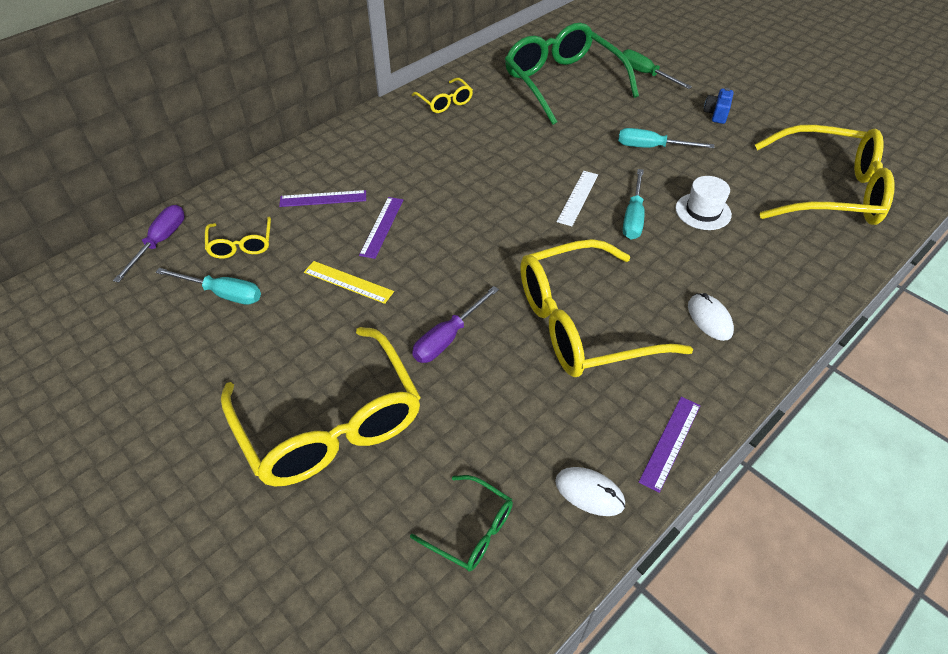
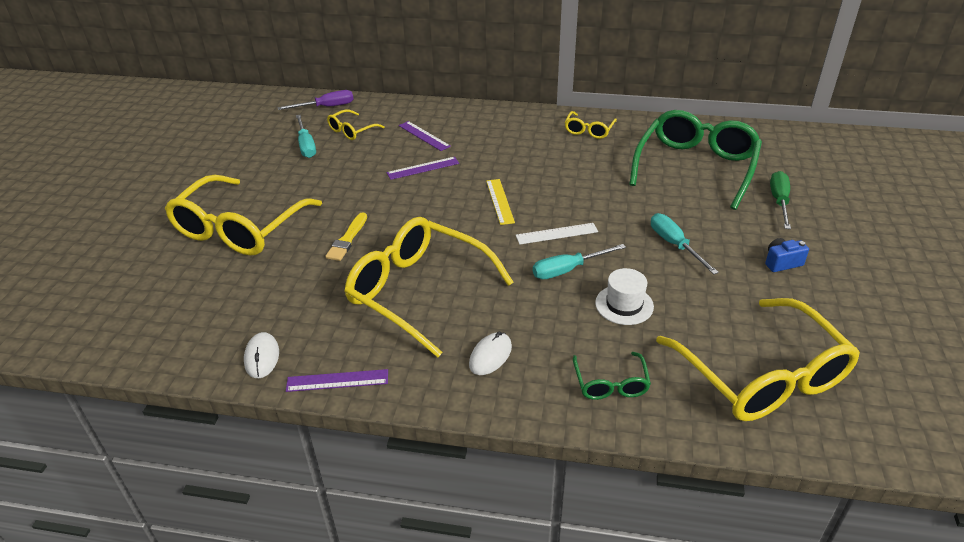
camera: 55 degrees right, 10 degrees down
yellow ruler [304,261,394,304] -> yellow ruler moved to [486,179,515,225]
green glasses [410,475,513,572] -> green glasses moved to [573,352,651,400]
purple screwdriver [412,286,499,363] -> yellow brush [325,212,367,261]

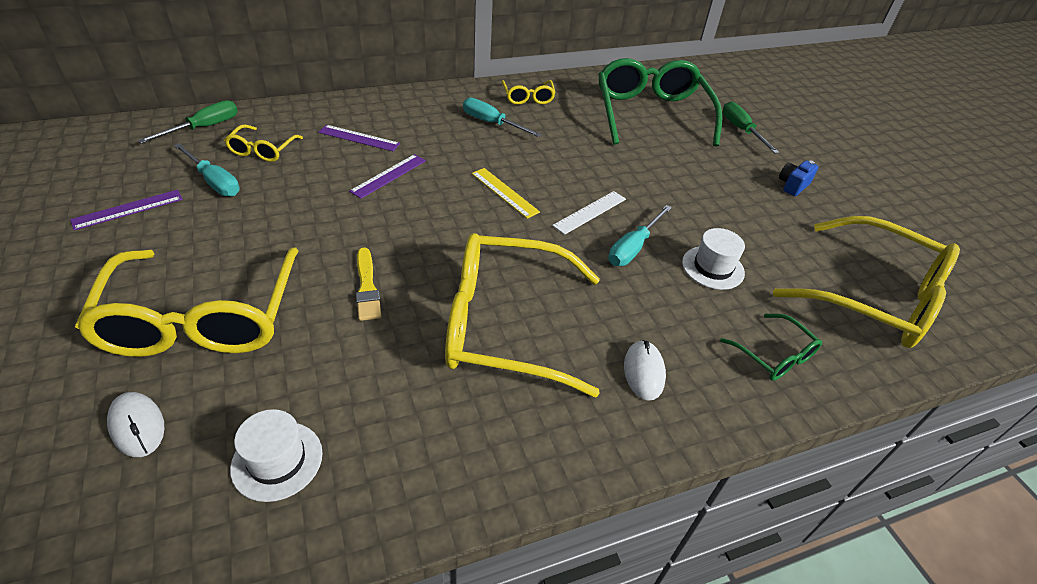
camera: 35 degrees left, 5 degrees up
white mouse [244,332,279,378] -> white mouse moved to [107,392,164,457]
purple screwdriver [277,90,354,110] -> green screwdriver [138,100,238,143]
purple ruler [286,369,388,392] -> purple ruler moved to [70,190,183,231]
turquoise screwdriver [651,213,719,274] -> turquoise screwdriver moved to [463,98,542,137]
none -> white hat [230,409,323,502]

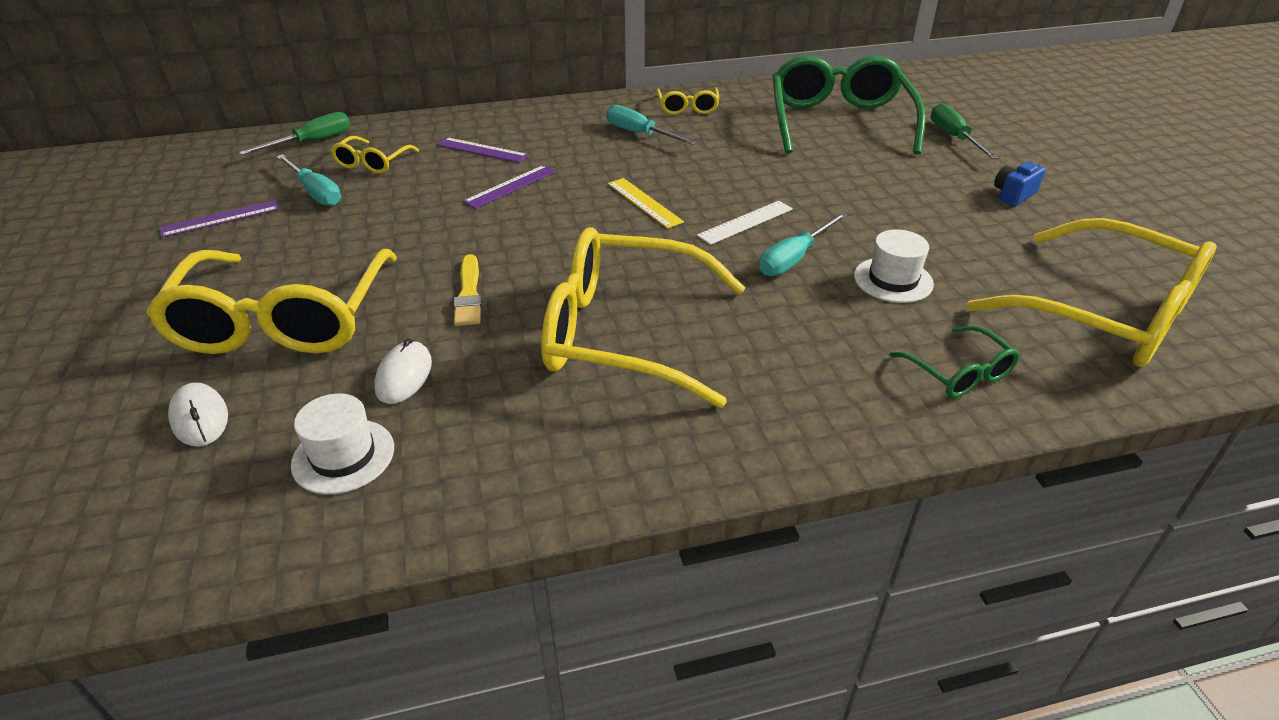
camera: 10 degrees right, 5 degrees down
white mouse [624,340,666,401] -> white mouse moved to [374,338,432,404]

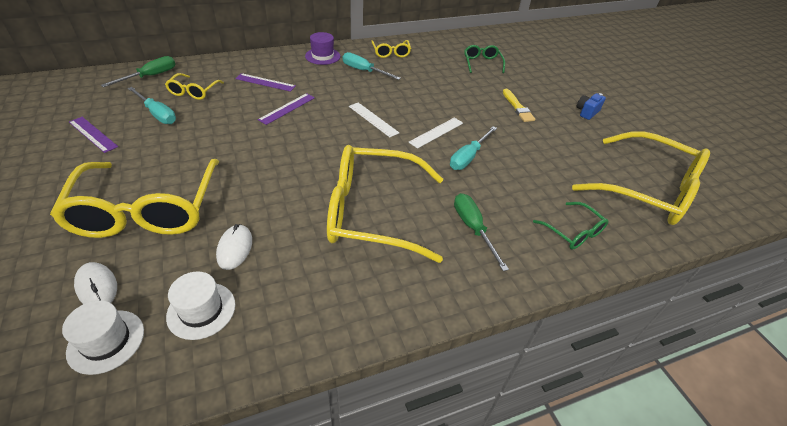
camera: 10 degrees left, 5 degrees up
purple ruler [159,200,279,238] -> purple ruler turned 75 degrees clockwise [69,117,118,153]
yellow brush [454,254,482,326] -> yellow brush moved to [503,89,535,122]
yellow ruler [608,178,684,229] -> white ruler [349,102,399,137]
green glasses [772,55,926,154] -> green glasses [464,45,505,73], size x0.46
white hat [854,230,934,303] -> white hat moved to [62,300,144,375]
green screwdriver [931,103,999,159] -> green screwdriver moved to [454,193,509,271]
none -> purple hat [305,32,340,65]

